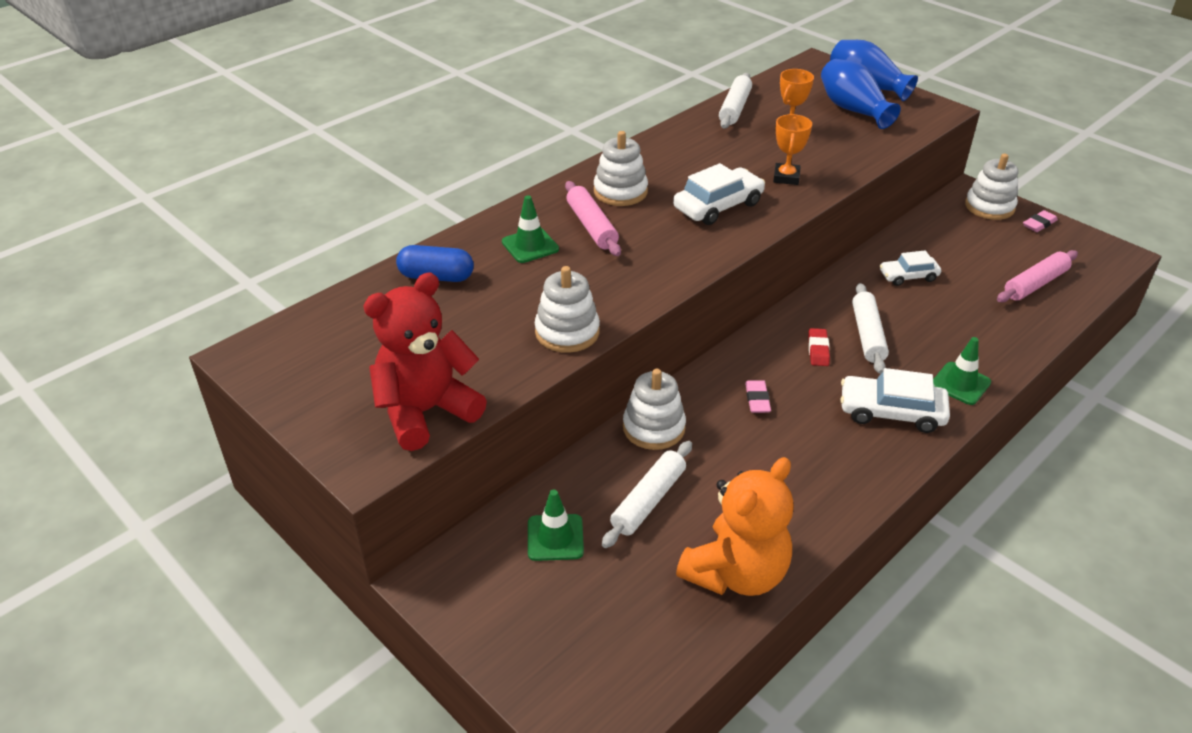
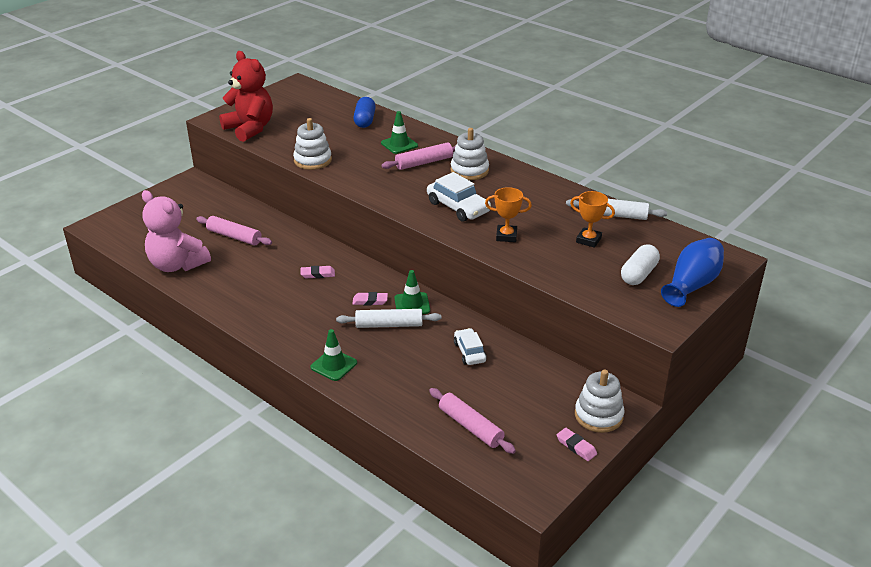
camera: 85 degrees right, 5 degrees down
green traffic cone [528,489,584,561] -> green traffic cone moved to [394,270,430,314]
white rolling pin [602,441,692,548] -> pink rolling pin [196,216,272,246]
white stacking toy [623,369,686,450] -> none
orange teddy bear [676,457,794,596] -> pink teddy bear [142,190,211,272]
red eraser [808,328,830,366] -> pink eraser [352,292,388,305]
blue vase [821,59,901,129] -> white capsule [621,244,660,285]
white car [840,368,950,433] -> none

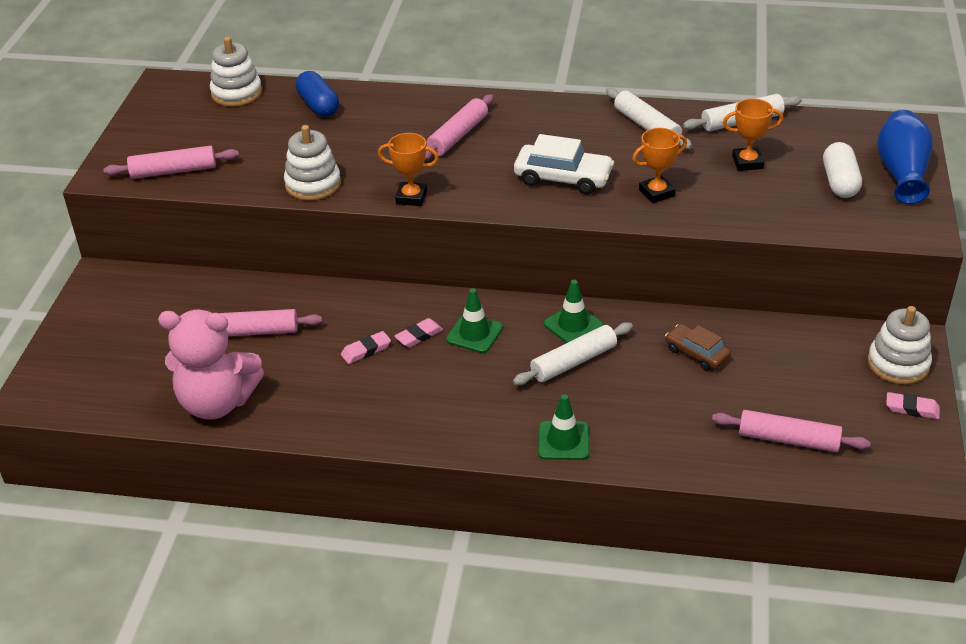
camera: 30 degrees left, 5 degrees up
red teddy bear [219,51,273,142] -> pink rolling pin [103,146,239,179]
pink eraser [352,292,388,305] -> pink eraser moved to [341,331,391,364]
green traffic cone [381,111,418,154] -> green traffic cone moved to [446,288,503,353]
white stacking toy [451,128,489,180] -> white stacking toy moved to [210,37,262,107]
white car [454,328,487,365] -> brown car [665,324,731,371]
none -> orange trophy [378,133,439,206]
none -> white rolling pin [606,88,692,149]

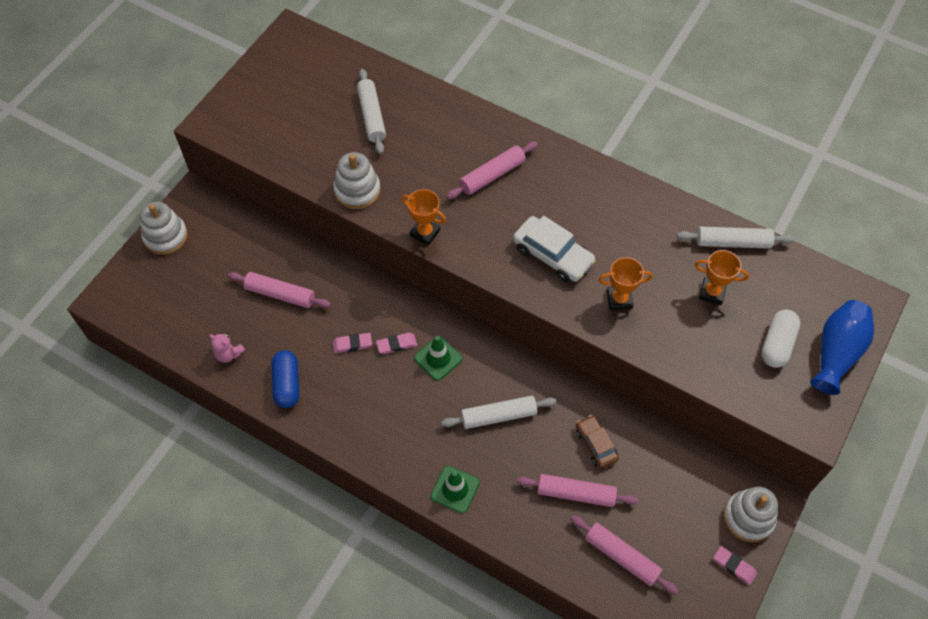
camera: 20 degrees right, 20 degrees up
pink rolling pin [103,146,239,179] -> pink rolling pin moved to [516,474,638,507]
pink teddy bear [158,310,264,420] -> pink teddy bear [209,333,245,363], size x0.42
white stacking toy [210,37,262,107] -> white stacking toy moved to [140,202,188,255]
blue capsule [296,71,339,117] -> blue capsule moved to [271,350,299,408]
green traffic cone [544,280,603,343] -> none
white rolling pin [606,88,692,149] -> white rolling pin moved to [357,69,386,154]

